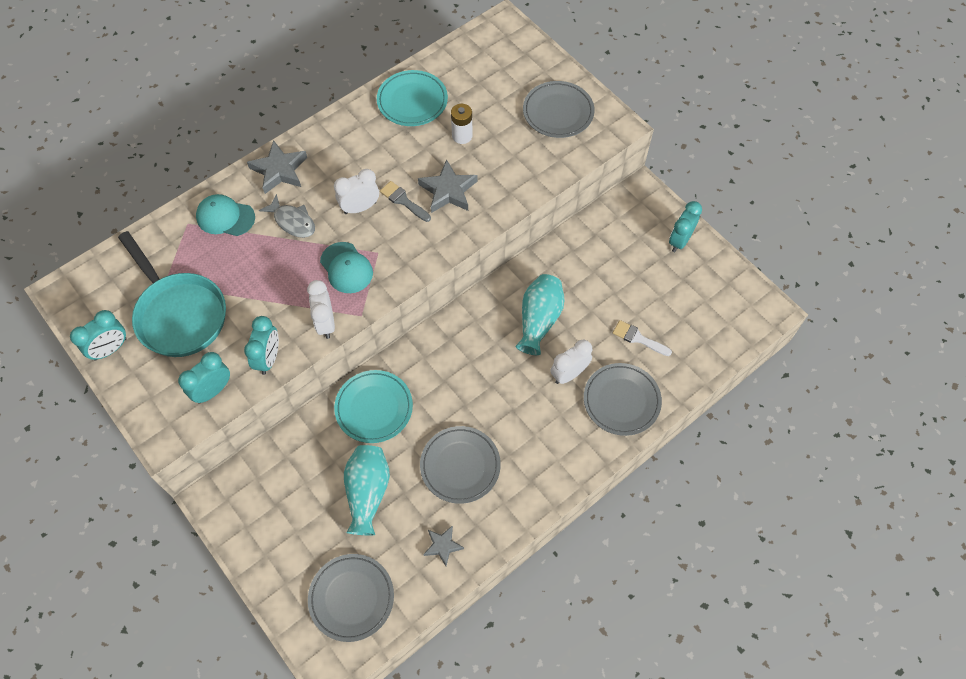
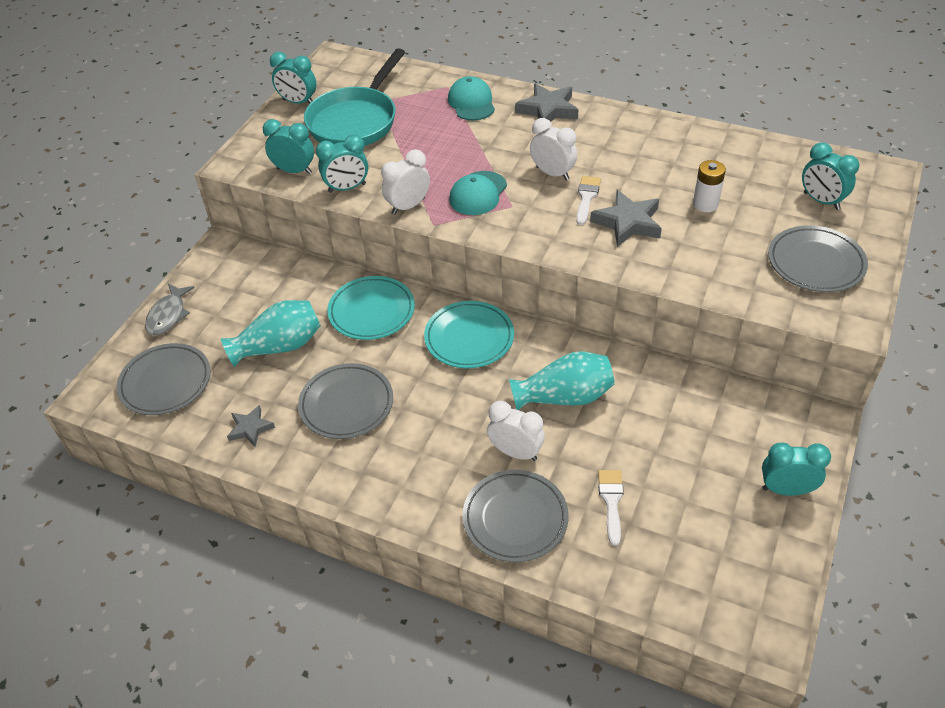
camera: 65 degrees right, 15 degrees down
grey fish [259,194,315,238] -> grey fish moved to [145,283,195,335]
turquoise plate [377,70,448,126] -> turquoise plate moved to [424,301,514,368]
grey brush [380,181,431,222] -> white brush [576,176,601,225]
none -> turquoise clock [802,142,860,210]

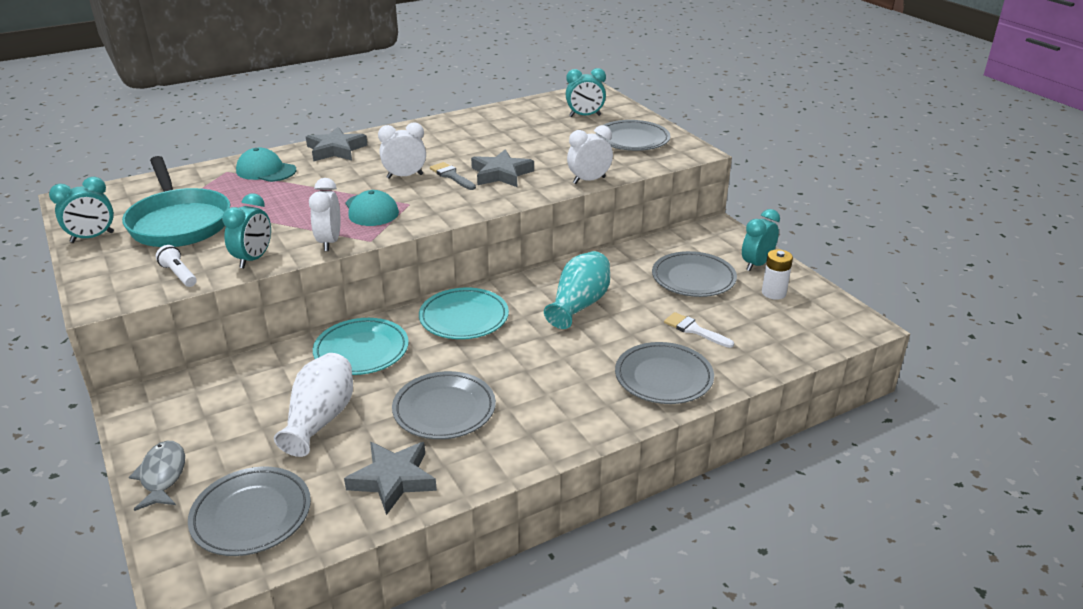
camera: 55 degrees left, 15 degrees down
grey fish [145,283,195,335] -> grey fish turned 150 degrees counterclockwise [129,441,185,511]
turquoise vase [221,300,321,367] -> white vase [274,353,353,457]
grey star [227,405,275,447] -> grey star [344,442,437,515], size x1.64
turquoise clock [263,119,314,174] -> white flashlight [156,245,197,287]
white clock [487,401,545,461] -> white clock moved to [567,125,613,184]
white brush [576,176,601,225] -> grey brush [430,162,476,190]
white battery [693,160,726,212] -> white battery moved to [762,249,793,300]
none -> grey plate [652,251,737,297]

